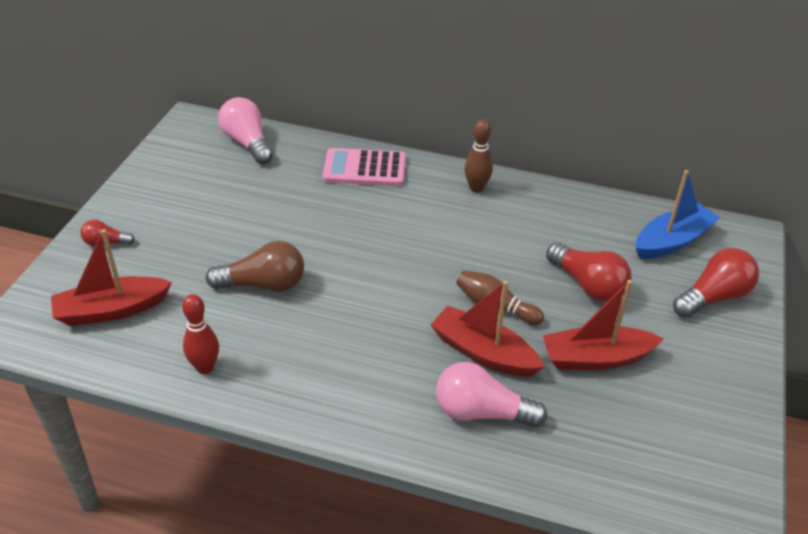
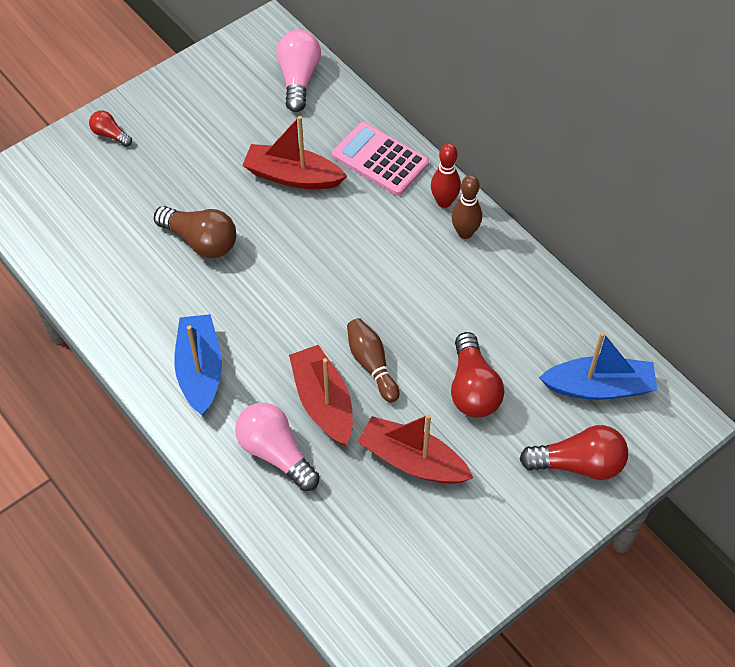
camera: 35 degrees right, 15 degrees up
red boat [51,229,172,326] -> red boat moved to [242,116,347,189]
red bowling pin [182,294,219,374] -> red bowling pin moved to [431,143,461,208]
none -> blue boat [174,314,222,415]

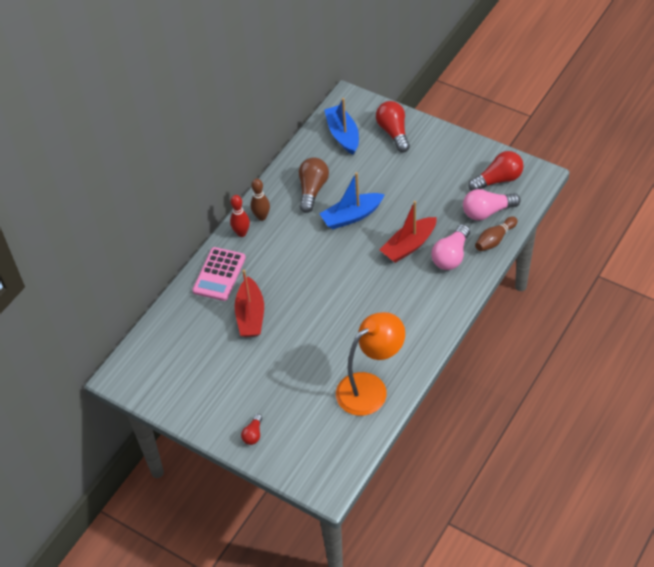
camera: 105 degrees left, 5 degrees down
brown light bulb [154,206,236,258] -> brown light bulb moved to [299,157,329,213]
blue boat [174,314,222,415] -> blue boat moved to [320,172,385,229]
pink light bulb [276,30,321,112] -> pink light bulb moved to [463,189,521,220]
brown bowling pin [347,318,400,403] -> brown bowling pin moved to [475,216,518,251]
red boat [357,414,473,484] -> none
red light bulb [451,332,504,418] -> red light bulb moved to [468,151,524,191]
none -> orange lamp [336,312,405,416]

